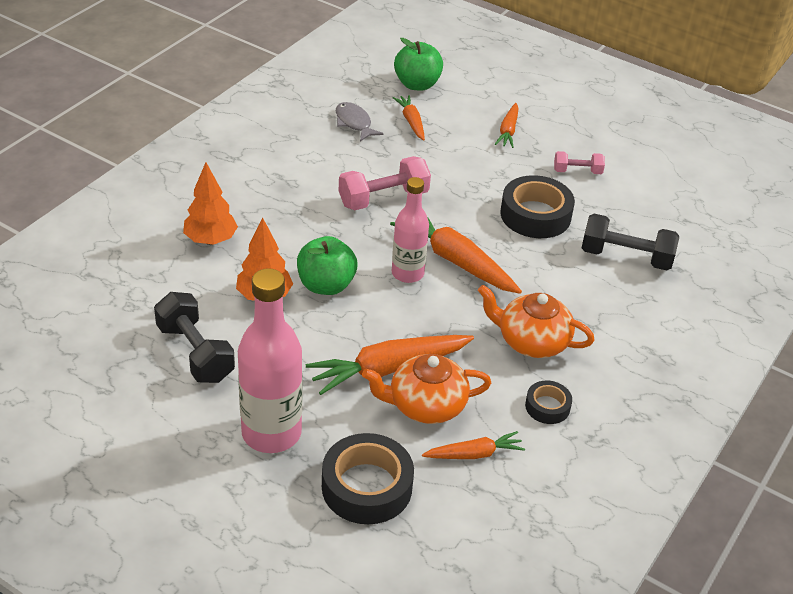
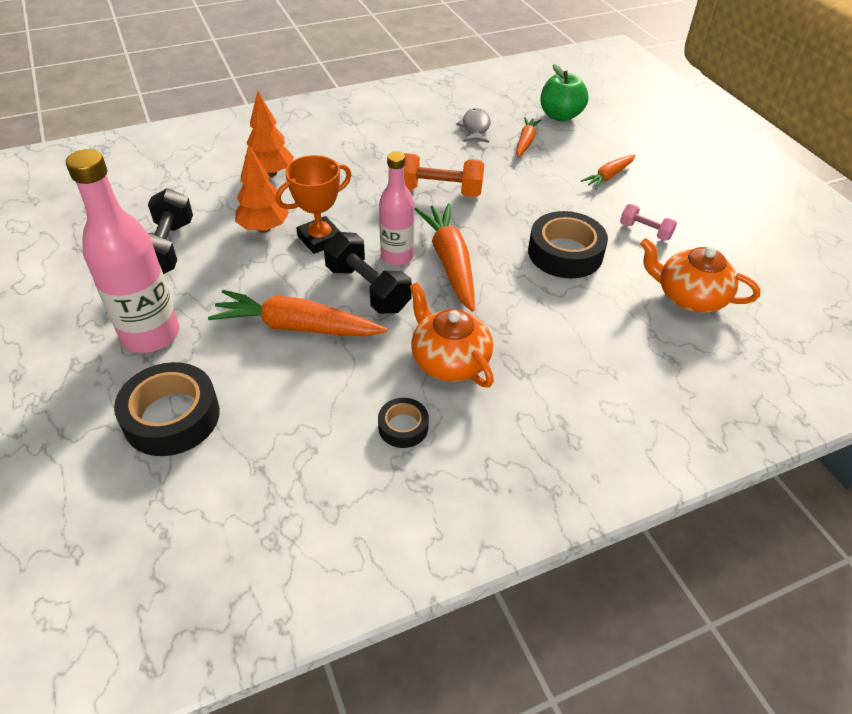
camera: 35 degrees right, 5 degrees up
green apple [297,236,357,295] -> orange trophy [276,155,351,254]
pink dumbbell [339,156,431,210] -> orange dumbbell [403,153,484,197]
orange teapot [362,354,491,424] -> orange teapot moved to [640,238,760,313]
orange carrot [422,431,525,459] -> none
black dumbbell [582,214,679,270] -> black dumbbell moved to [324,232,412,314]

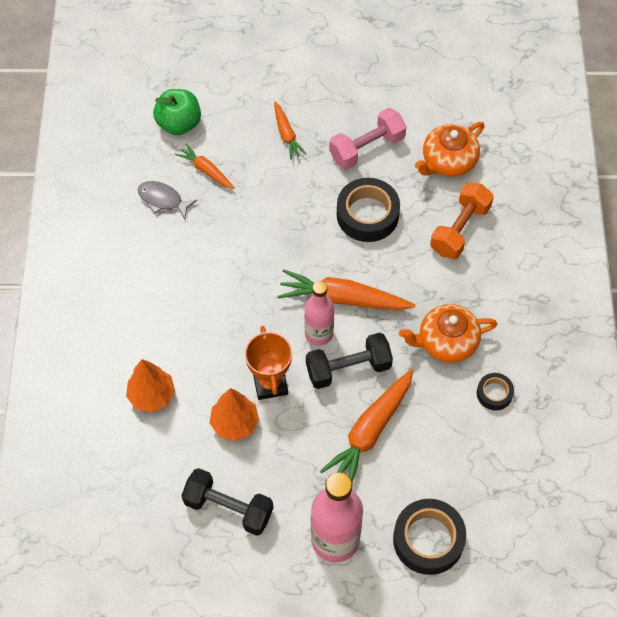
camera: 65 degrees left, 15 degrees up
orange dumbbell [403,153,484,197] -> orange dumbbell moved to [430,182,494,259]
pink dumbbell [620,204,677,241] -> pink dumbbell [329,108,406,169], size x1.74

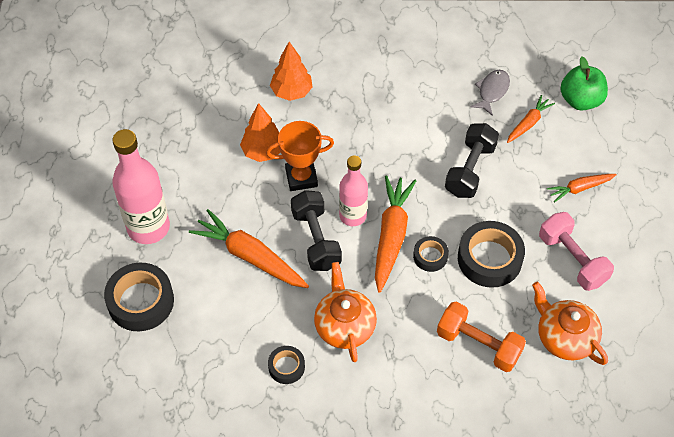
camera: 90 degrees right, 5 degrees down
black dumbbell [181,468,273,536] -> black dumbbell moved to [445,123,499,198]
none -> black tape [413,236,449,272]

